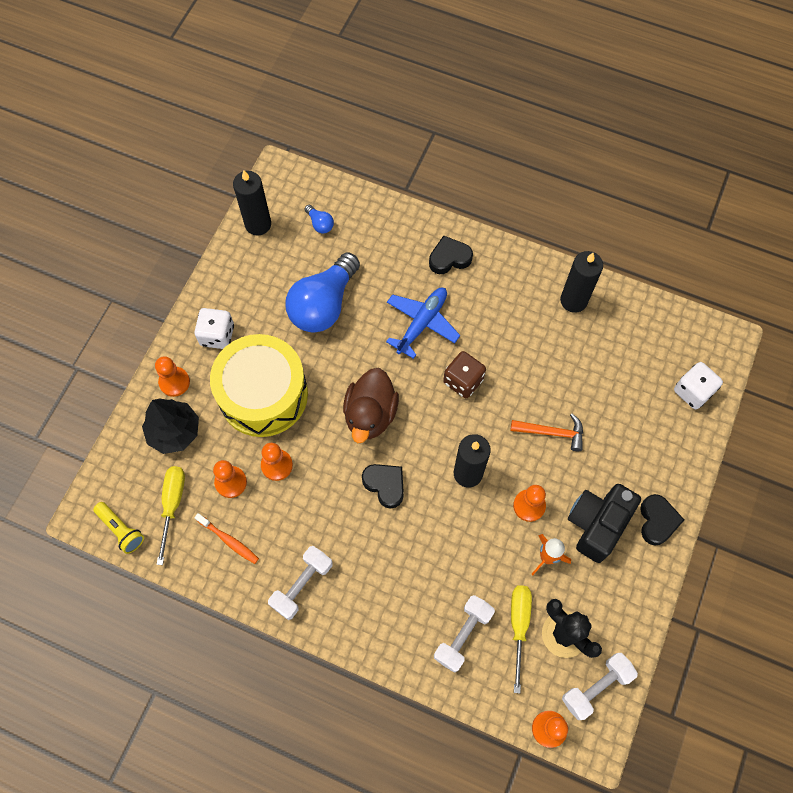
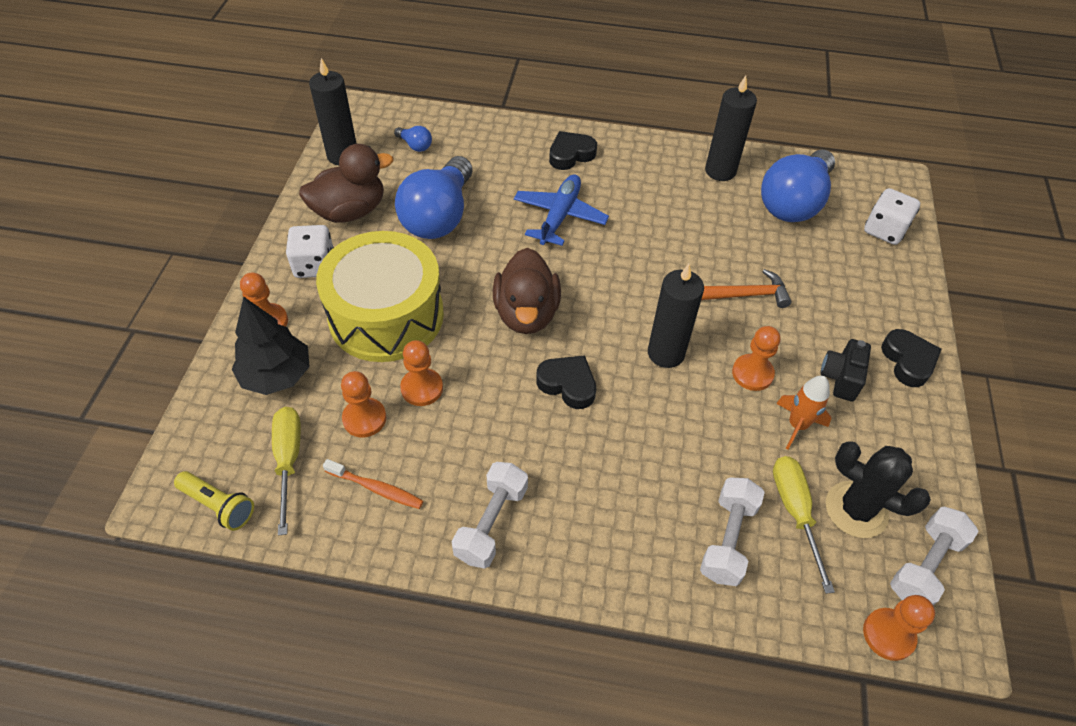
camera: 15 degrees left, 15 degrees down
brown dice [443,351,486,398] -> none
black camera [568,484,641,563] -> black camera [821,339,871,402], size x0.59
none -> brown duck [299,144,393,223]
none -> blue light bulb [761,149,835,222]

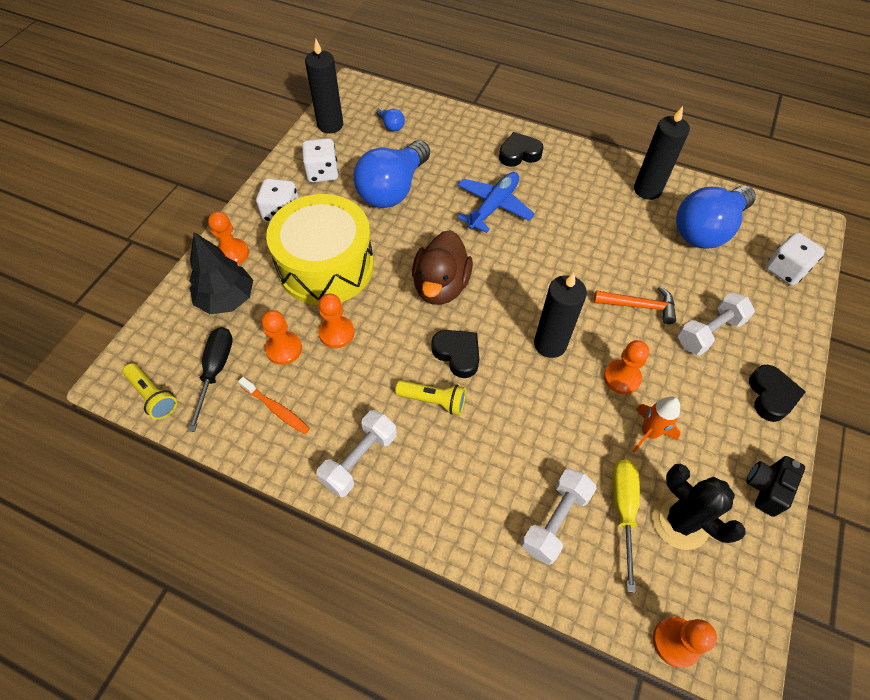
camera: 15 degrees right, 5 degrees up
yellow screwdriver [272,407,301,535] -> black screwdriver [187,327,233,432]
brown duck [299,144,393,223] -> white dice [302,138,339,183]
black camera [821,339,871,402] -> black camera moved to [746,456,805,517]
white dumbbell [890,507,979,605] -> white dumbbell moved to [678,292,755,355]
none -> yellow flashlight [395,380,466,415]

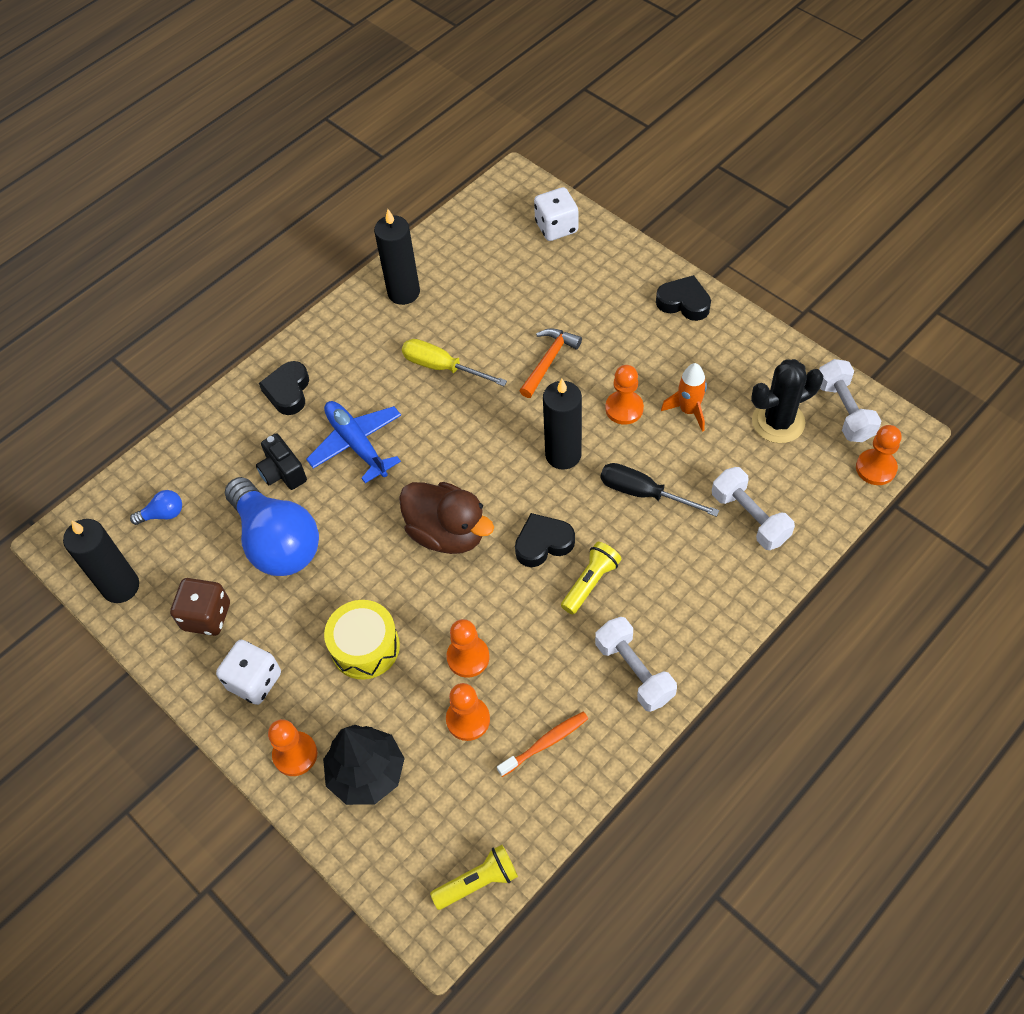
camera: 65 degrees left, 0 degrees up
black screwdriver [187,327,233,432] -> black screwdriver moved to [601,463,719,517]
yellow drum [266,194,374,305] -> yellow drum [324,600,400,679], size x0.56
white dice [302,138,339,183] -> brown dice [170,578,230,636]
yellow screwdriver [612,460,640,593] -> yellow screwdriver moved to [402,339,507,386]
blue light bulb [676,186,756,248] -> none
white dumbbell [678,292,755,355] -> white dumbbell moved to [819,359,881,442]
black camera [746,456,805,517] -> black camera moved to [256,433,307,490]

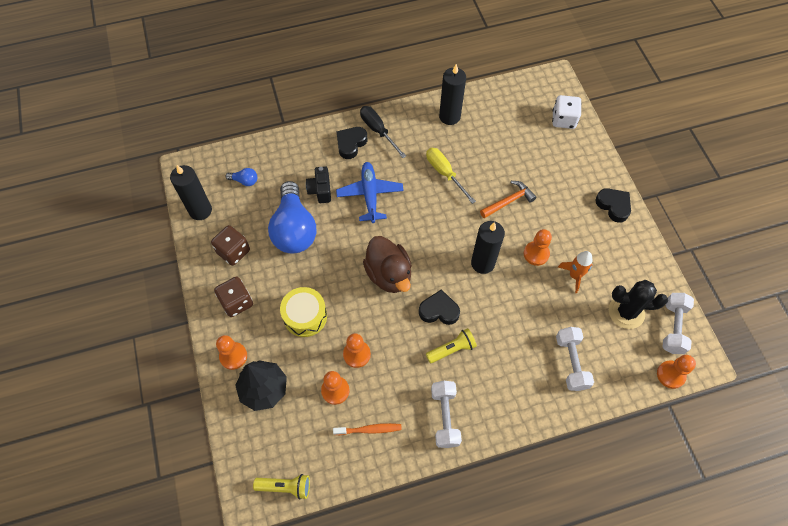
camera: 25 degrees right, 5 degrees up
white dice [216,640,281,705] -> brown dice [214,277,253,317]
black screwdriver [601,463,719,517] -> black screwdriver moved to [360,106,406,158]

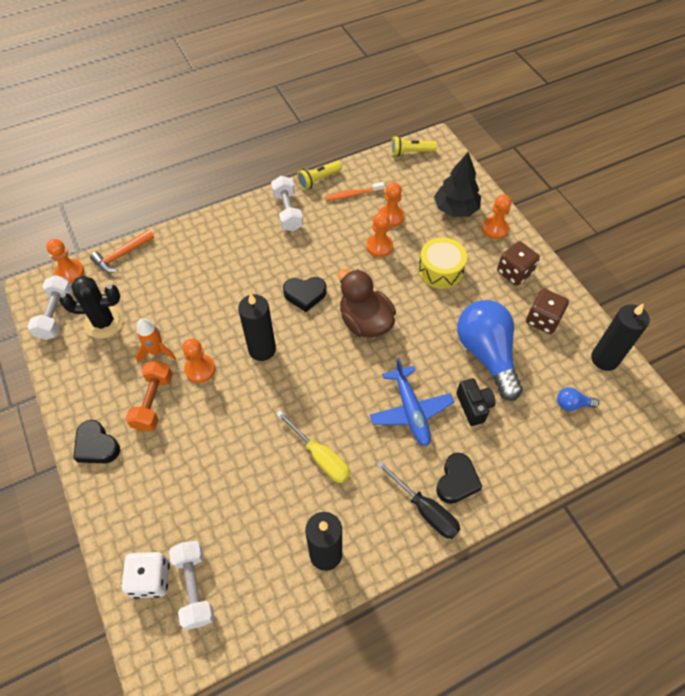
camera: 170 degrees right, 5 degrees down
yellow flashlight [426,328,477,363] -> yellow flashlight moved to [297,161,342,190]
orange hammer [480,181,537,219] -> orange hammer moved to [90,229,154,273]
white dumbbell [556,327,594,391] -> white dumbbell moved to [169,541,214,630]
none -> orange dumbbell [126,360,173,432]

